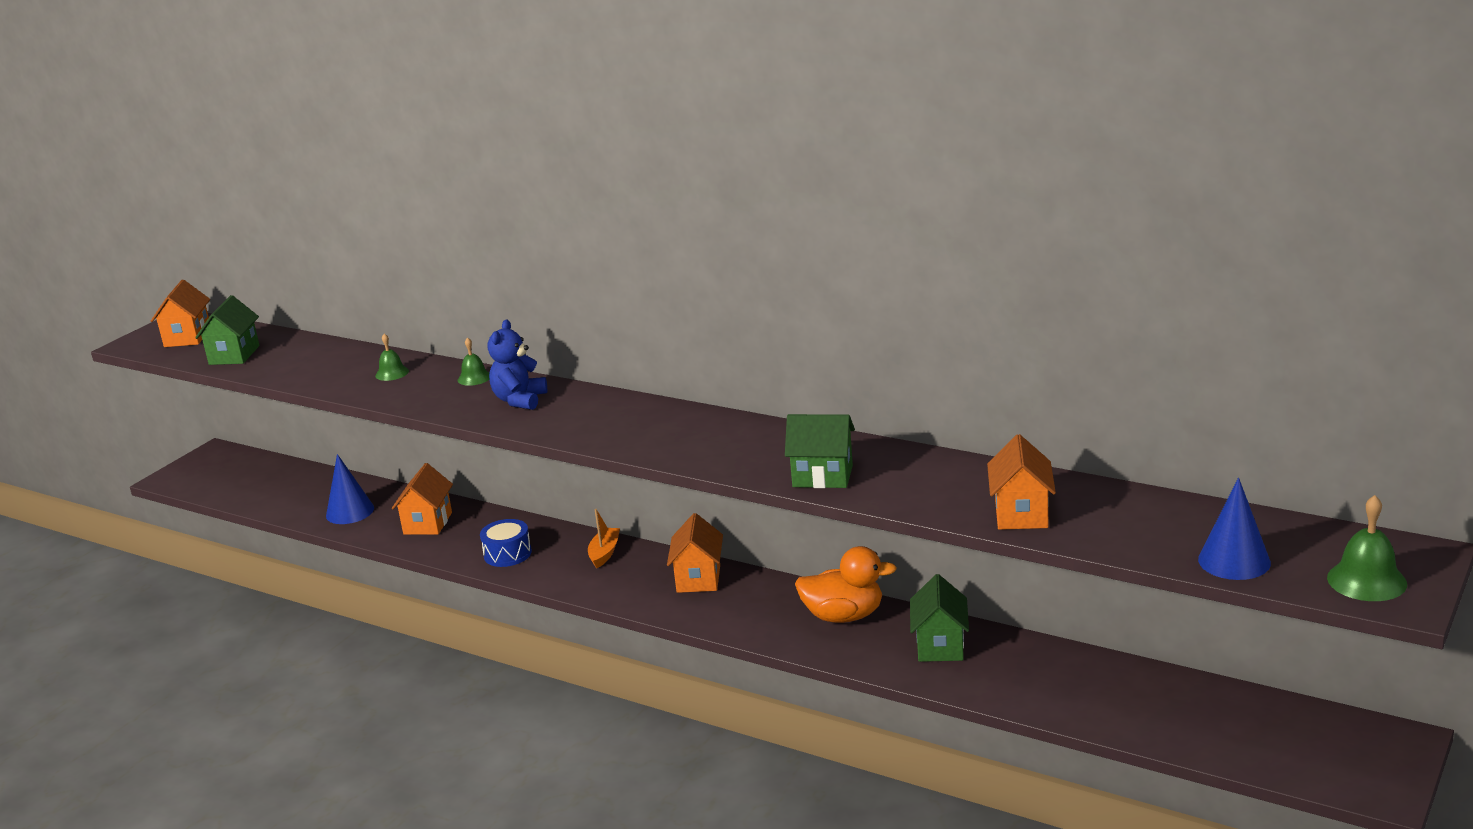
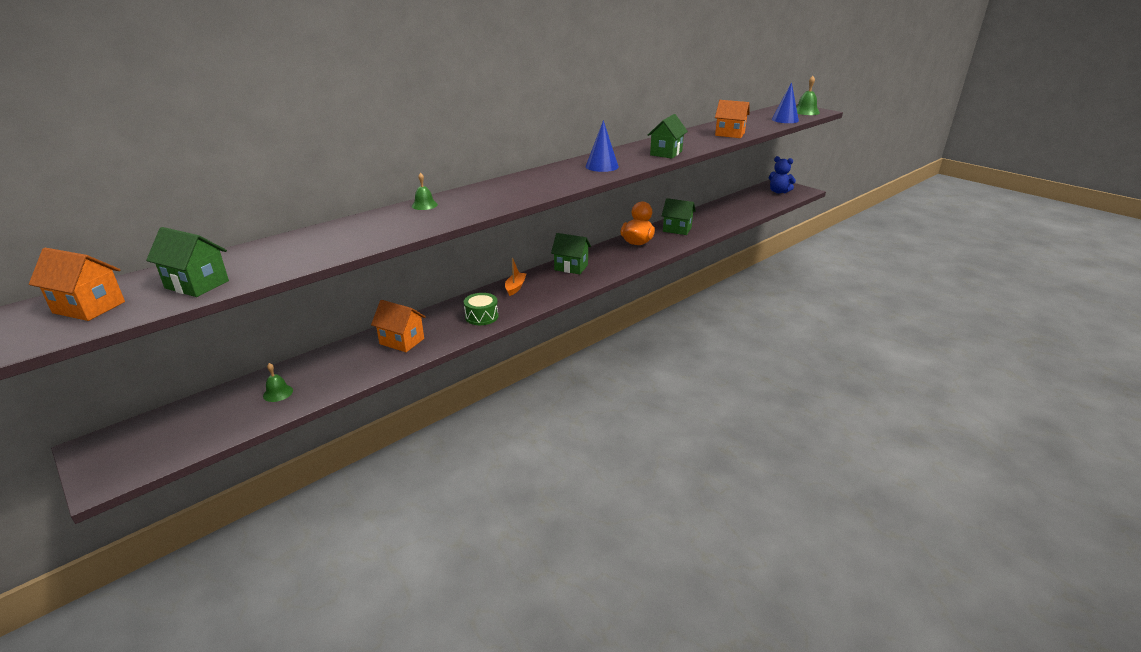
camera: 75 degrees left, 5 degrees up
blue cone [326,454,374,524] -> blue cone moved to [586,120,619,172]
green bell [375,334,409,381] -> green bell moved to [263,363,293,402]
blue drum [480,519,532,567] -> green drum [464,293,498,325]
blue teddy bear [488,320,547,410] -> blue teddy bear moved to [769,156,796,194]
orange boat [588,509,620,568] -> orange boat turned 75 degrees clockwise [505,258,527,296]
orange house [667,513,723,593] -> green house [551,233,591,274]

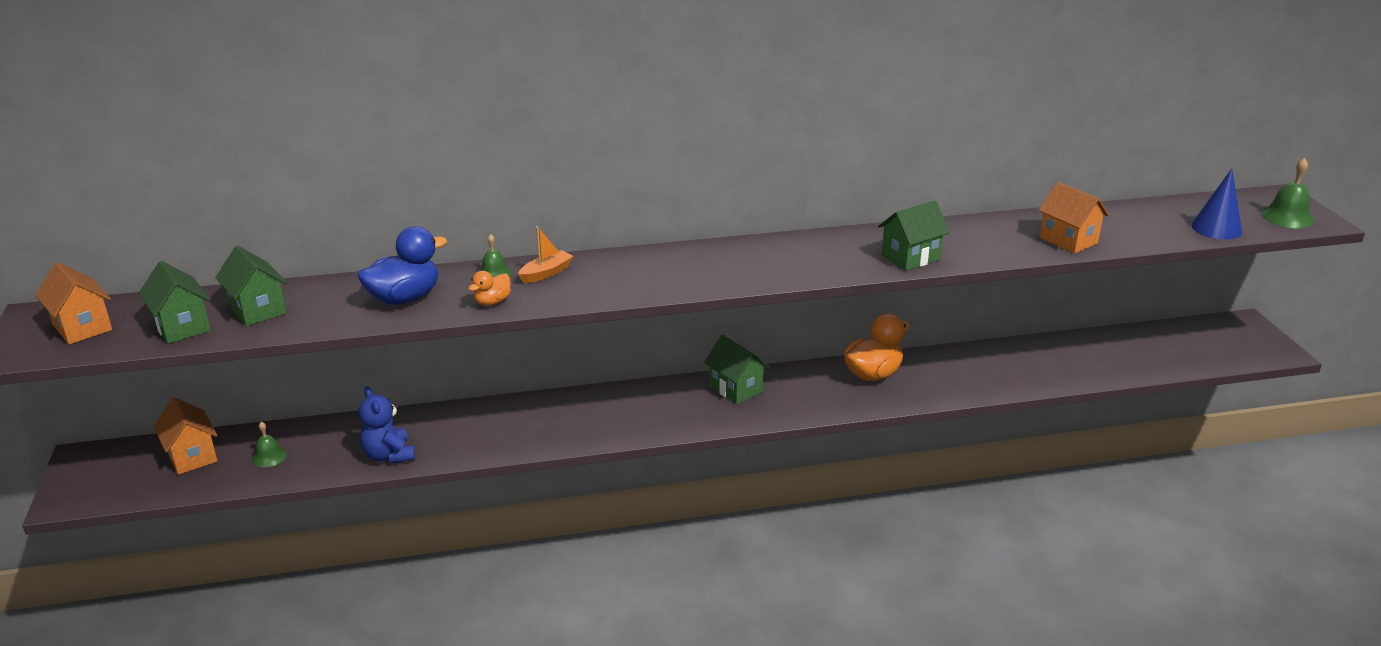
camera: 30 degrees right, 0 degrees up
orange house [371,300,426,352] -> orange house moved to [153,397,217,475]
green drum [464,293,498,325] -> none
orange boat [505,258,527,296] -> orange boat moved to [518,226,573,283]
blue cone [586,120,619,172] -> none
green house [662,198,696,235] -> green house moved to [215,246,287,326]
blue teddy bear [769,156,796,194] -> blue teddy bear moved to [358,387,415,464]
none -> blue duck [357,226,447,305]
none -> orange duck [468,271,511,306]

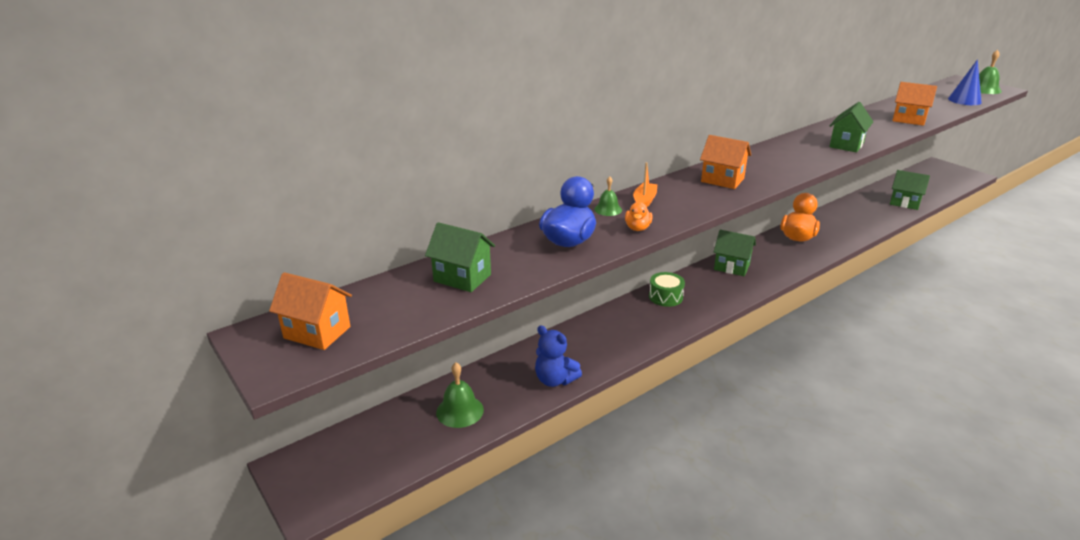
camera: 25 degrees left, 0 degrees up
green house [139,261,211,344] -> green house moved to [890,170,930,210]
orange house [153,397,217,475] -> orange house moved to [700,135,751,189]
green bell [252,422,287,467] -> green bell [436,362,484,428], size x1.59
none -> green drum [649,272,685,307]

